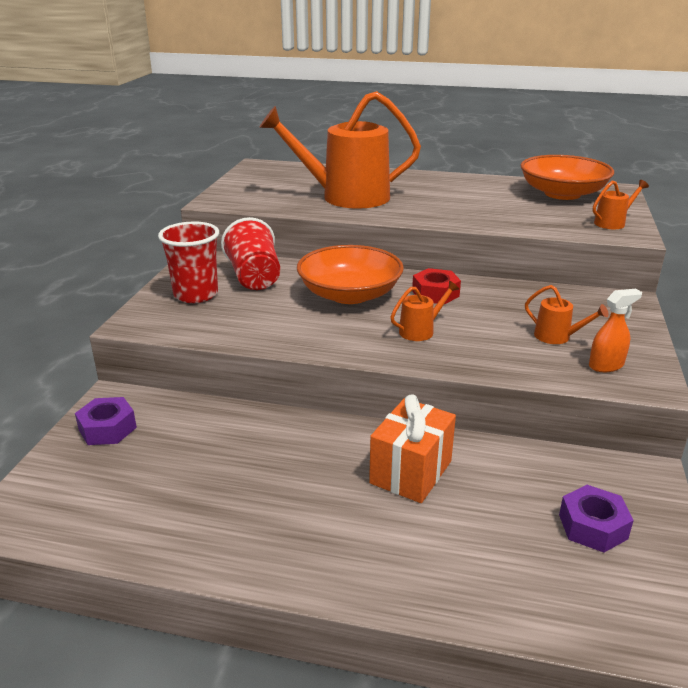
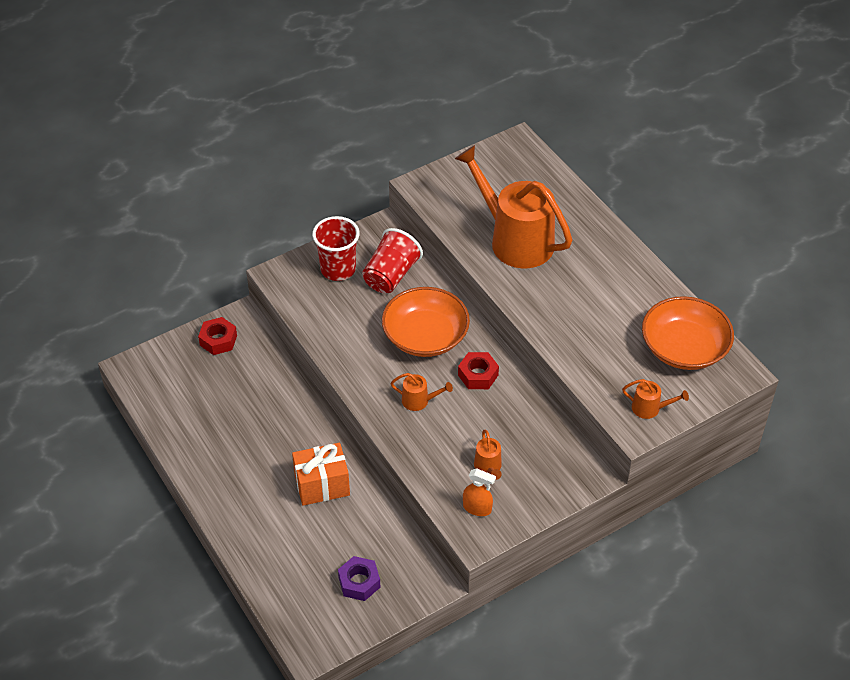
camera: 45 degrees right, 20 degrees up
purple nut [75,397,137,445] -> red nut [198,317,237,355]

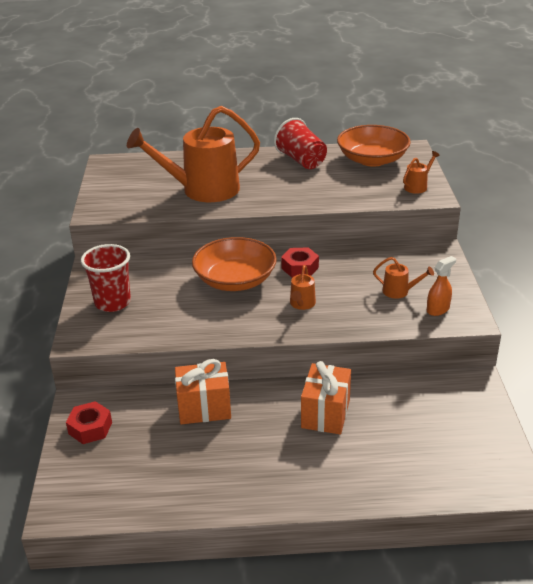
camera: 60 degrees left, 15 degrees down
purple nut [338,556,380,601] -> none
red cup [362,228,423,293] -> red cup moved to [274,118,327,169]
orange watering can [391,373,453,411] -> orange watering can turned 150 degrees clockwise [290,265,316,310]
none -> orange gift [175,359,231,424]

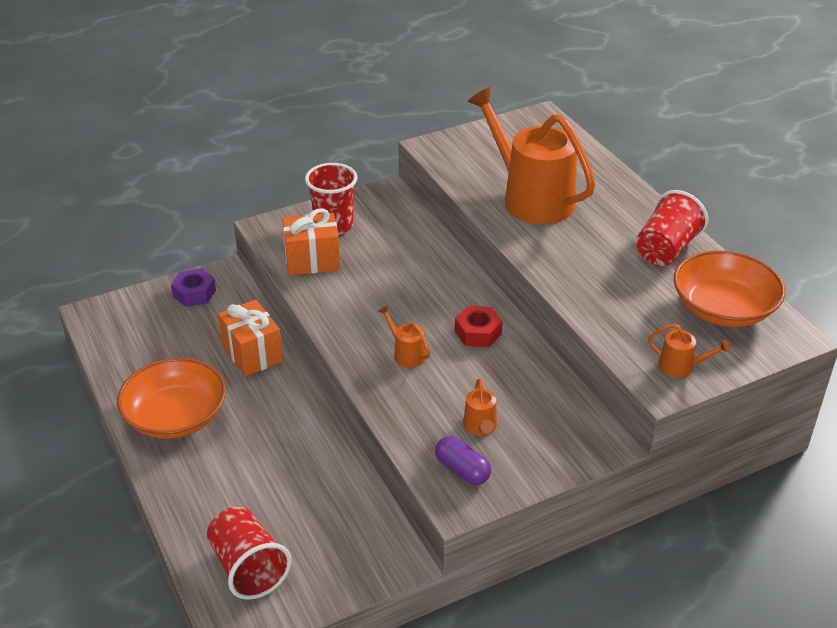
camera: 65 degrees right, 5 degrees up
red nut [66,401,112,444] -> purple nut [171,268,216,307]
orange bowl [192,237,277,291] -> orange bowl moved to [117,358,226,439]
orange watering can [290,265,316,310] -> orange watering can turned 60 degrees clockwise [378,305,430,368]
orange gift [301,361,351,435] -> orange gift moved to [282,208,340,275]
orange spray bottle [427,256,456,316] -> purple capsule [435,436,491,485]
none -> red cup [207,506,292,600]

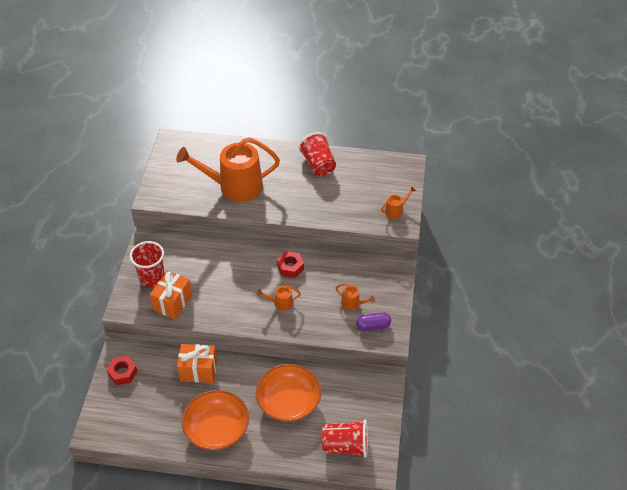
camera: 55 degrees left, 10 degrees up
purple nut [171,268,216,307] -> red nut [107,356,137,385]
orange bowl [674,250,785,327] -> orange bowl moved to [256,364,321,422]

